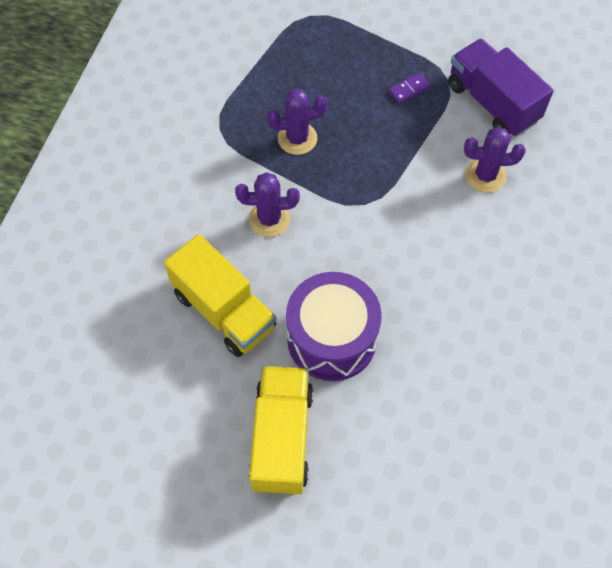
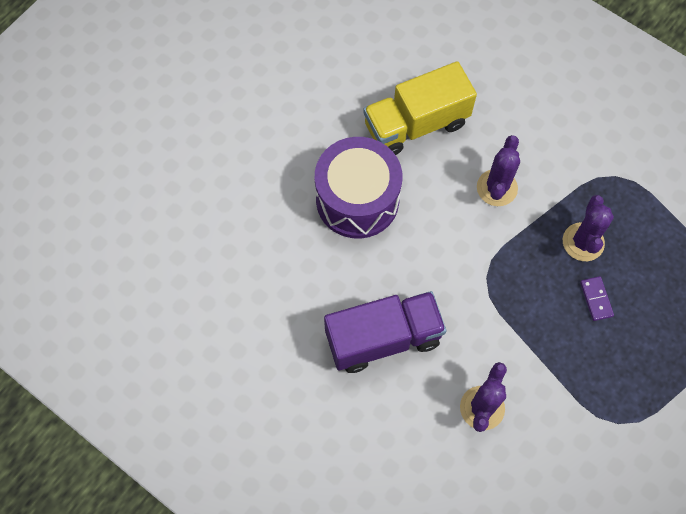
camera: 110 degrees right, 5 degrees up
yellow truck [249,366,313,495] -> none
purple domino [389,73,430,104] -> purple domino moved to [580,276,614,321]
purple truck [448,38,554,137] -> purple truck moved to [324,291,446,373]

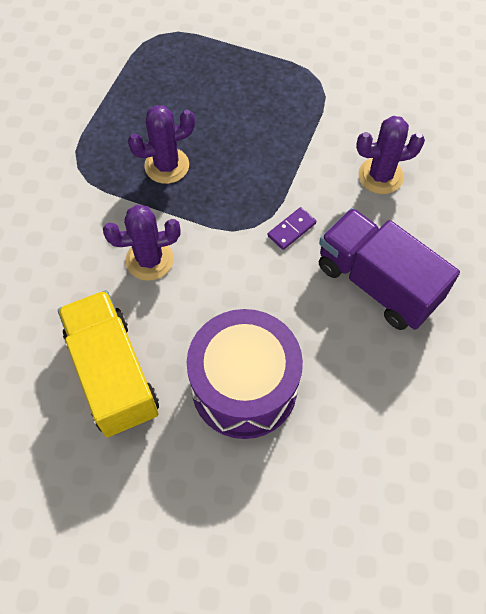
camera: 120 degrees left, 5 degrees down
yellow truck [363,61,477,155] -> yellow truck turned 150 degrees counterclockwise [58,290,159,437]
purple domino [580,276,614,321] -> purple domino moved to [268,207,316,250]

